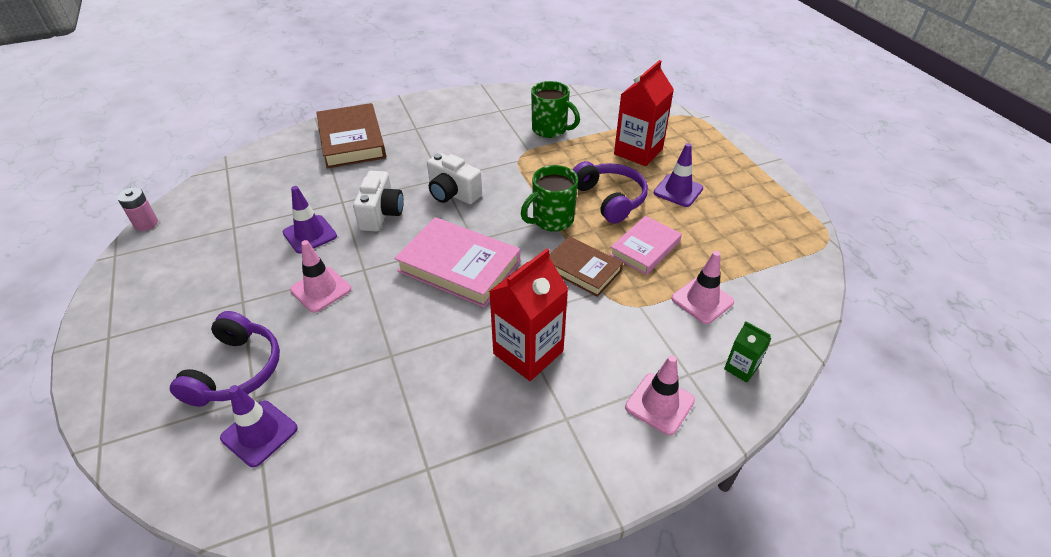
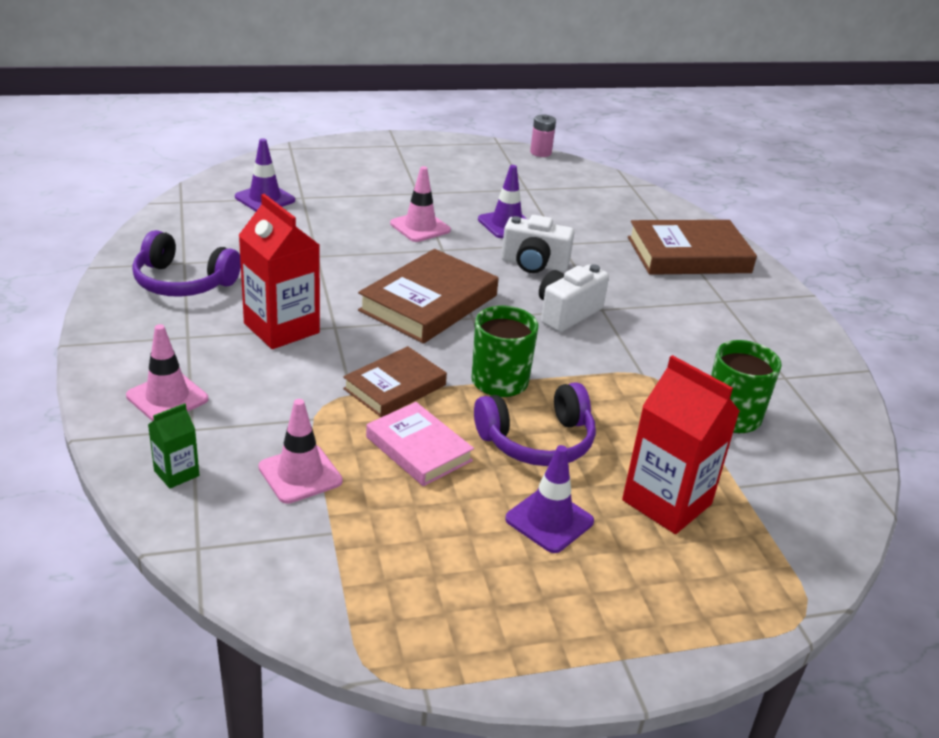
camera: 95 degrees right, 10 degrees down
purple headphones [170,311,280,407] -> purple headphones moved to [132,230,241,297]
pink book [394,217,520,308] -> brown book [358,249,499,344]

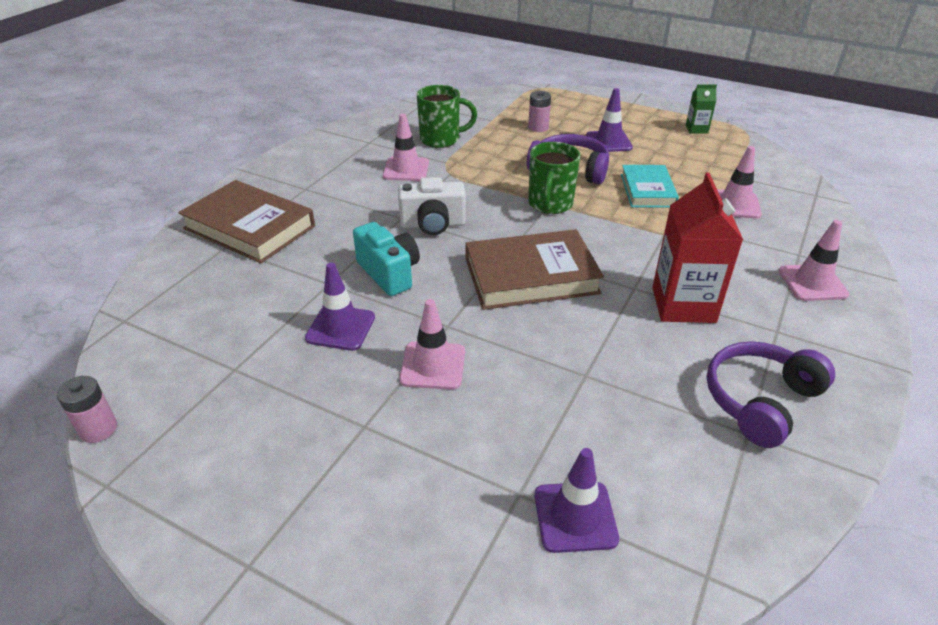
camera: 135 degrees left, 5 degrees up
purple headphones [132,230,241,297] -> purple headphones turned 105 degrees counterclockwise [706,341,835,448]
green carton [148,403,199,488] -> green carton moved to [686,84,717,134]
brown book [343,346,447,417] -> none
pink book [366,402,474,486] -> turquoise book [621,165,679,208]
white camera [501,215,574,273] -> turquoise camera [353,222,420,296]
red carton [622,355,740,534] -> pink battery [528,91,551,132]
none -> pink traffic cone [383,113,429,181]

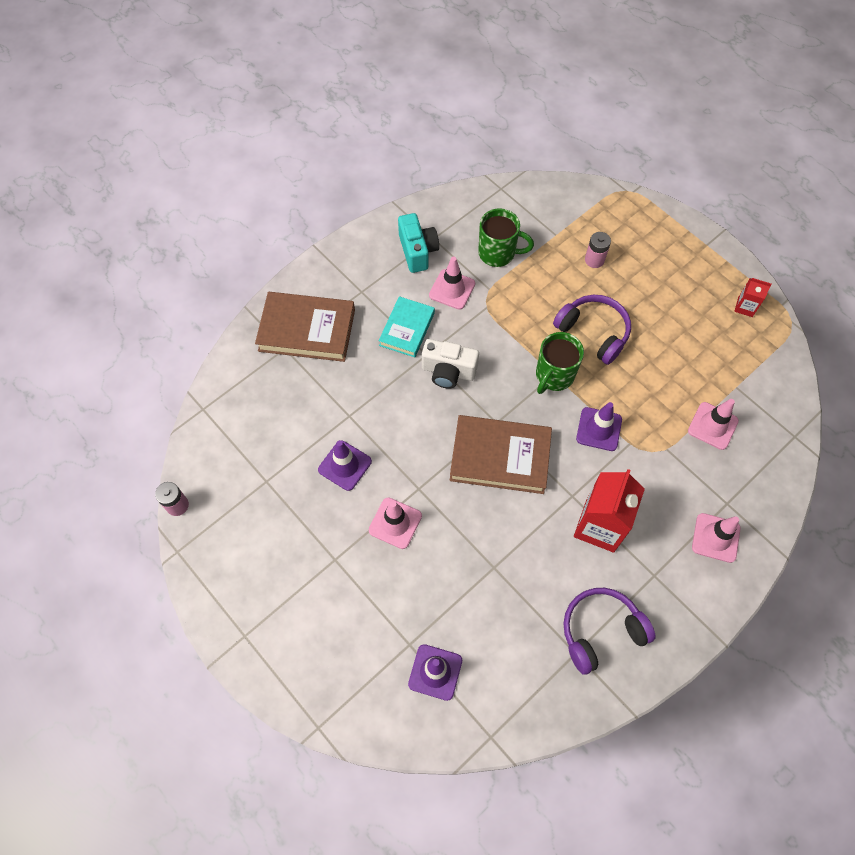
camera: 20 degrees right, 25 degrees up
brown book [178,180,315,263] -> brown book turned 45 degrees counterclockwise [255,292,355,362]
turquoise camera [353,222,420,296] -> turquoise camera moved to [398,213,439,273]
purple traffic cone [586,88,633,152] -> purple traffic cone moved to [576,402,622,451]
turquoise book [621,165,679,208] -> turquoise book moved to [379,296,435,357]
green carton [686,84,717,134] -> red carton [734,278,772,317]

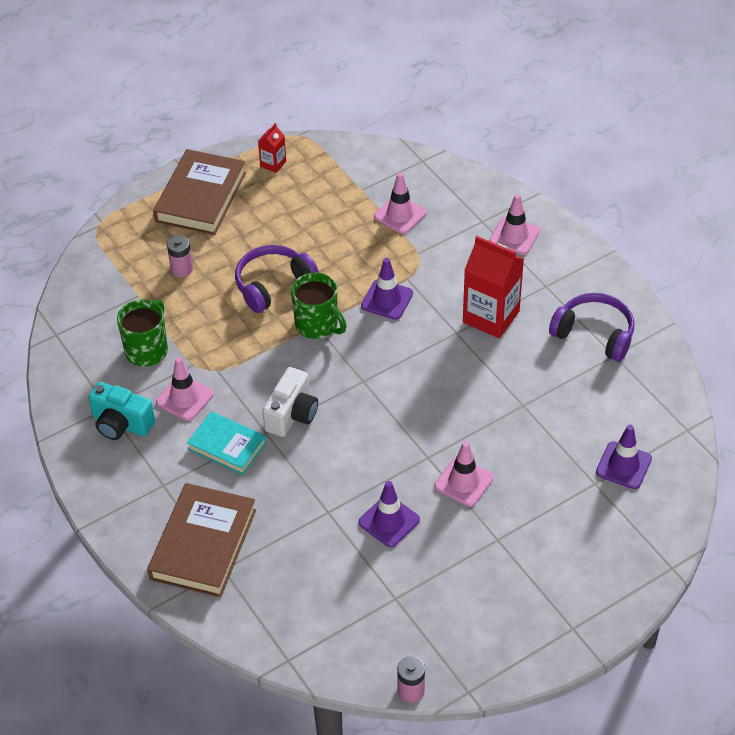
camera: 80 degrees left, 15 degrees down
turquoise camera [398,213,439,273] -> turquoise camera turned 150 degrees counterclockwise [89,382,155,440]
brown book [450,415,552,494] -> brown book moved to [153,149,246,235]
purple headphones [563,588,656,675] -> purple headphones turned 135 degrees clockwise [549,293,634,362]

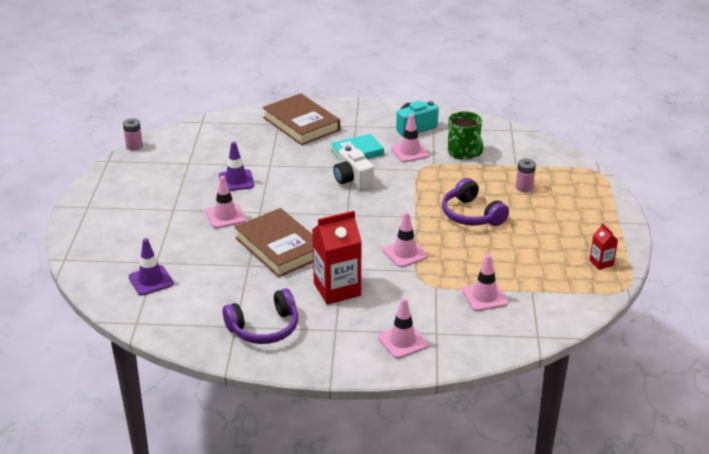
camera: 125 degrees right, 15 degrees down
brown book [153,149,246,235] -> brown book moved to [235,208,313,277]
purple headphones [235,245,319,313] -> purple headphones turned 150 degrees clockwise [442,178,509,226]
green mug [291,273,347,339] -> none
purple traffic cone [361,258,413,320] -> pink traffic cone [383,212,428,267]

